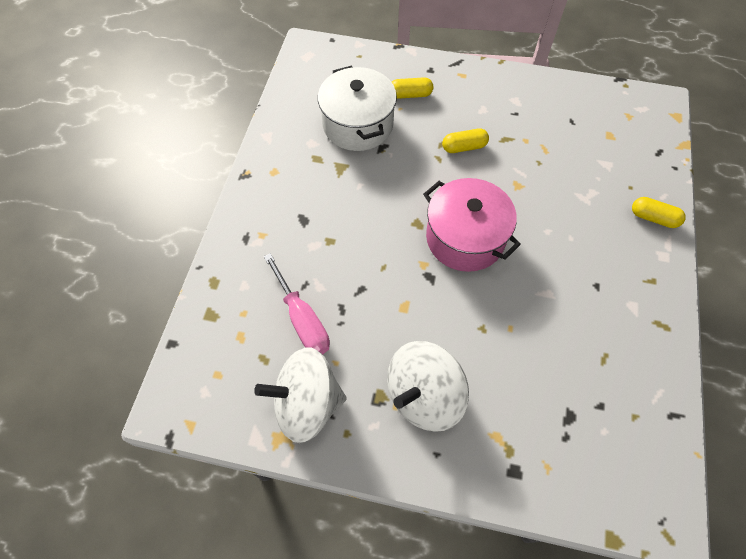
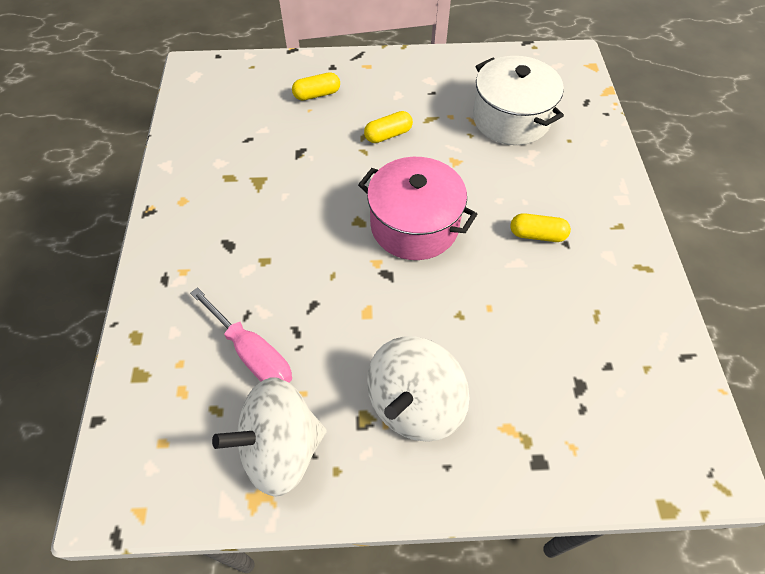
camera: 15 degrees left, 5 degrees down
white pot [318,66,397,151] -> white pot moved to [473,56,564,145]
yellow capsule [632,197,686,228] -> yellow capsule moved to [510,213,571,242]

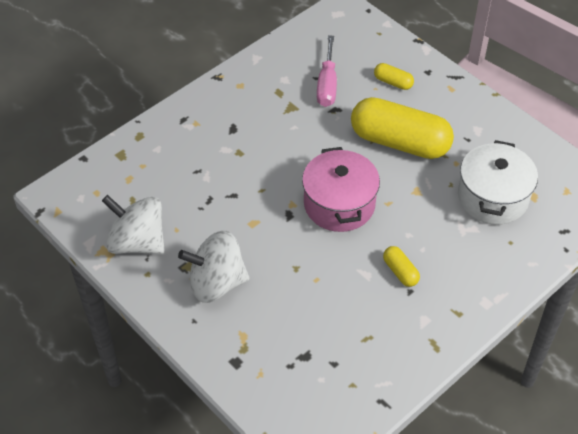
camera: 50 degrees right, 5 degrees down
pink screwdriver [190,287,292,383] -> pink screwdriver moved to [317,35,337,107]
yellow capsule [364,111,413,143] -> yellow capsule [351,97,454,159], size x2.35

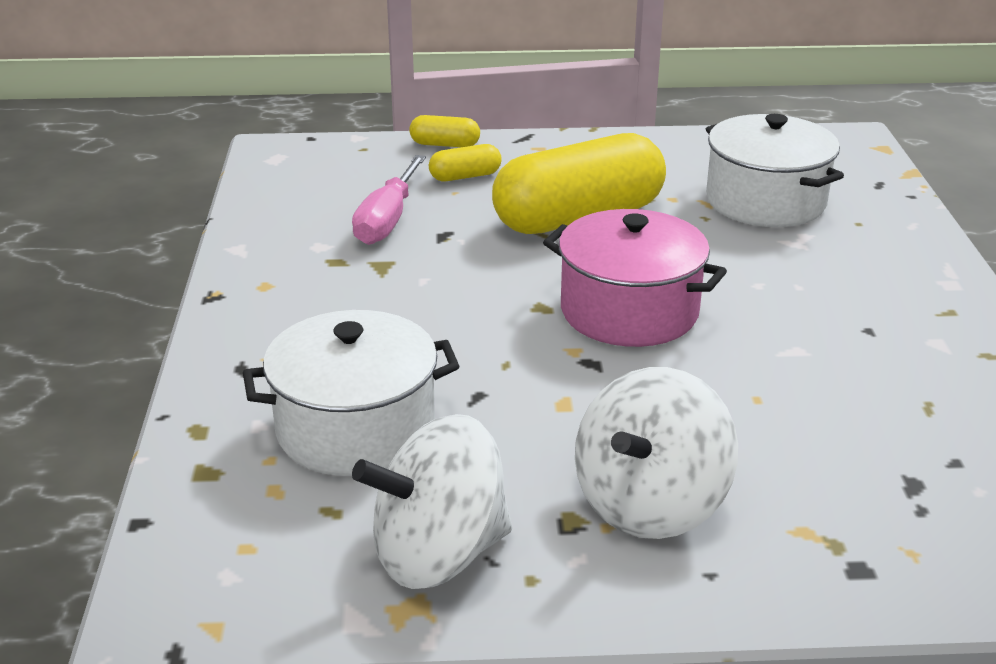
camera: 50 degrees left, 20 degrees down
pink screwdriver [317,35,337,107] -> pink screwdriver turned 60 degrees clockwise [352,155,426,245]
yellow capsule [383,246,420,287] -> yellow capsule moved to [409,115,480,147]
none -> white pot [243,310,459,476]

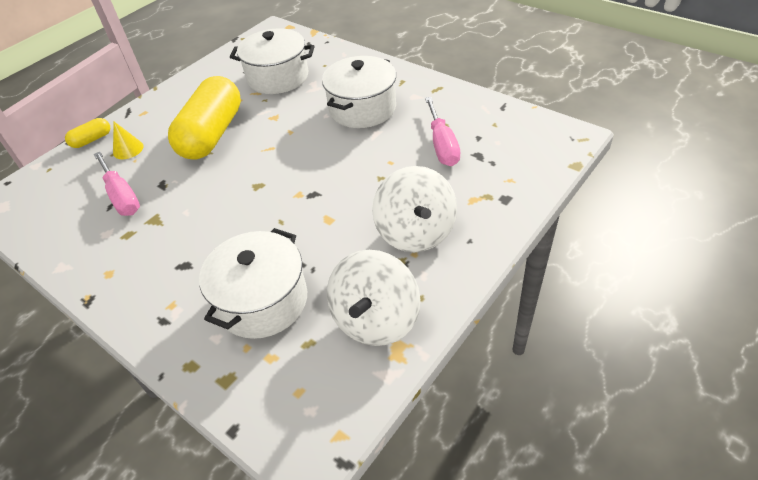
camera: 45 degrees left, 15 degrees up
yellow capsule [429,144,502,181] -> yellow cone [113,122,144,159]
pink pot [543,209,727,347] -> none
none -> white pot [322,56,396,128]
none -> pink screwdriver [425,97,460,166]

